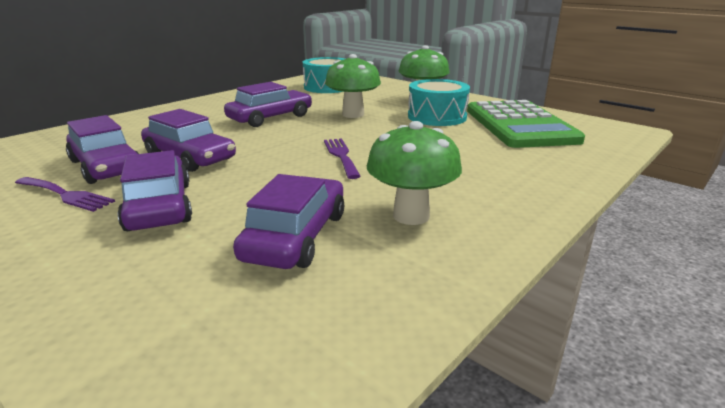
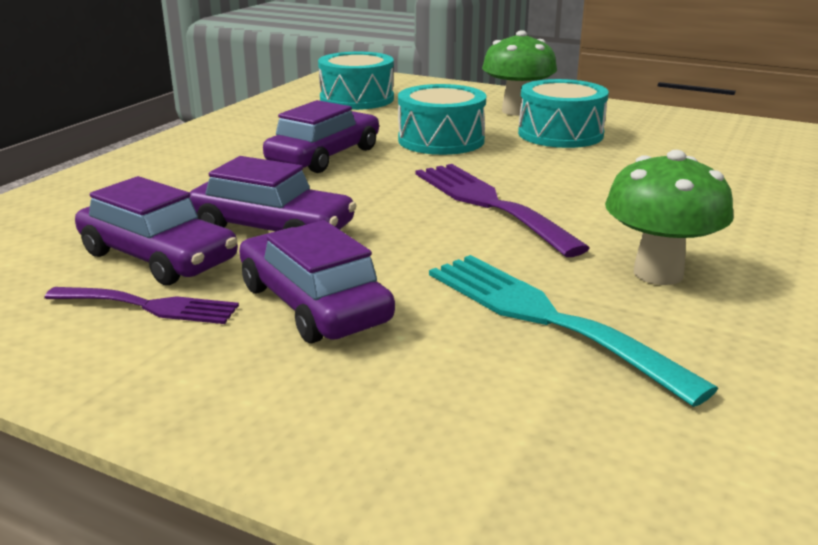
camera: 15 degrees left, 0 degrees up
purple car [233,174,344,269] -> turquoise fork [429,255,718,407]
purple fork [324,138,361,179] -> purple fork [416,164,590,257], size x1.63
green mushroom [325,54,381,118] -> turquoise drum [398,84,486,155]
green calculator [467,100,585,148] -> none

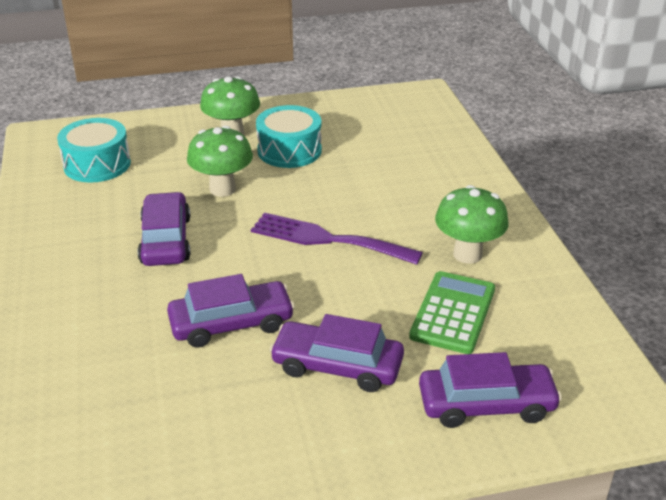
camera: 40 degrees left, 10 degrees up
purple fork [44,287,239,324] -> none
purple car [75,176,238,285] -> purple car moved to [419,352,562,428]
turquoise drum [398,84,486,155] -> green mushroom [187,126,253,197]
turquoise fork [429,255,718,407] -> green calculator [409,271,495,354]

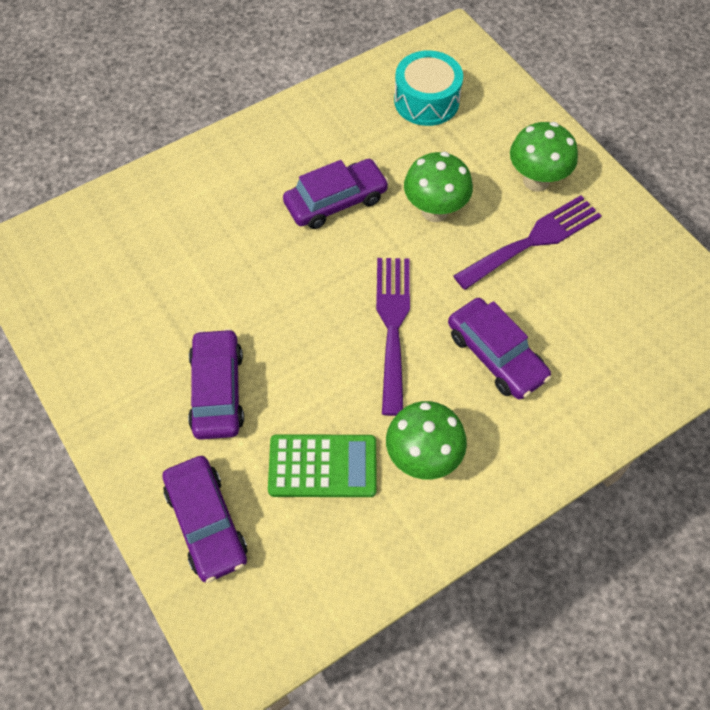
camera: 70 degrees right, 25 degrees up
purple car [167,274,295,348] -> purple car moved to [448,298,551,399]
turquoise drum [256,105,322,168] -> purple fork [454,195,602,290]

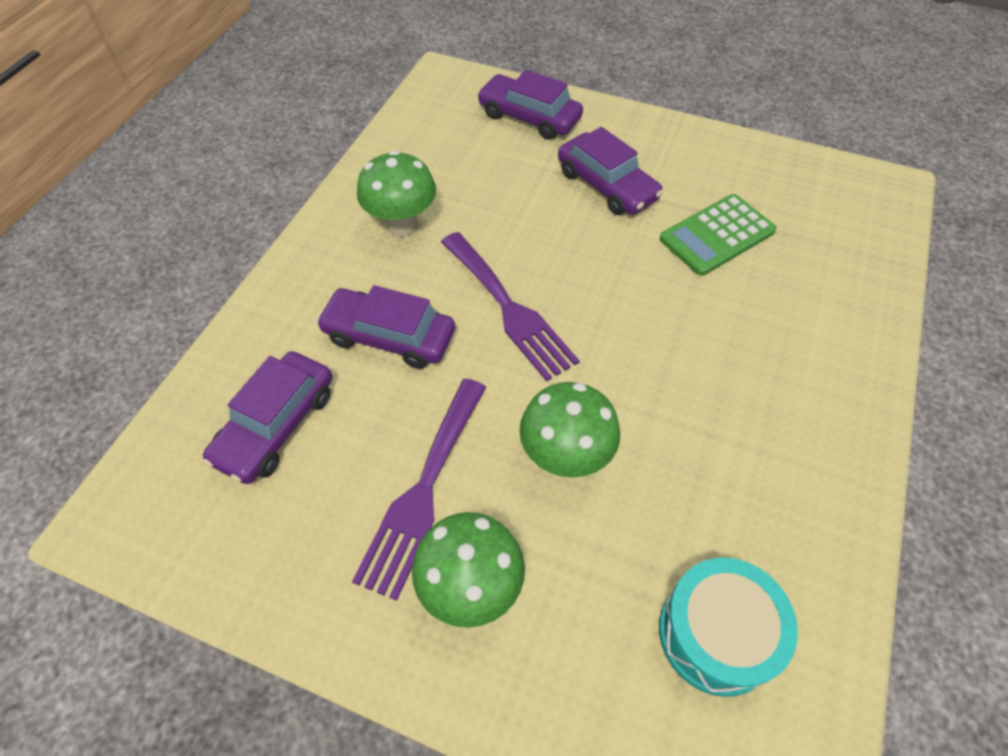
camera: 145 degrees right, 5 degrees down
green calculator [268,434,377,497] -> green calculator moved to [660,194,776,276]
purple car [283,159,389,229] -> purple car moved to [203,351,332,484]

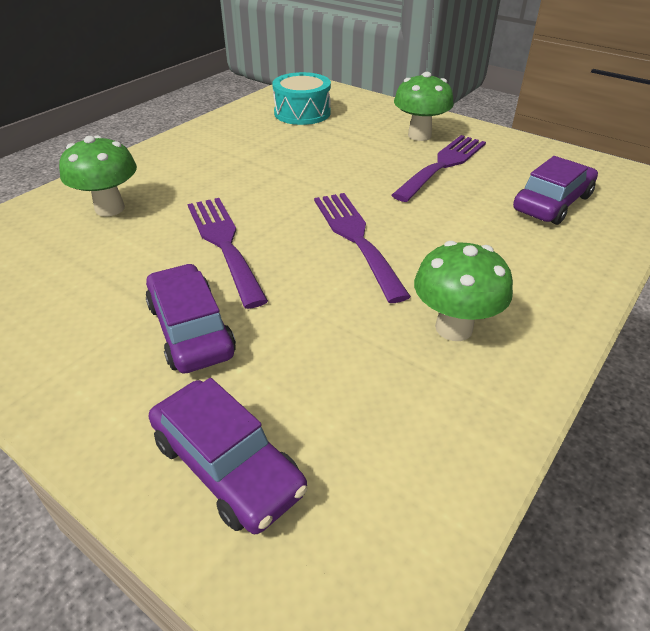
camera: 165 degrees left, 15 degrees down
purple car [316,285,455,369] -> none
green mushroom [519,382,620,478] -> green mushroom moved to [59,136,137,217]
green calculator [660,194,776,276] -> none
none -> purple fork [188,198,268,309]

